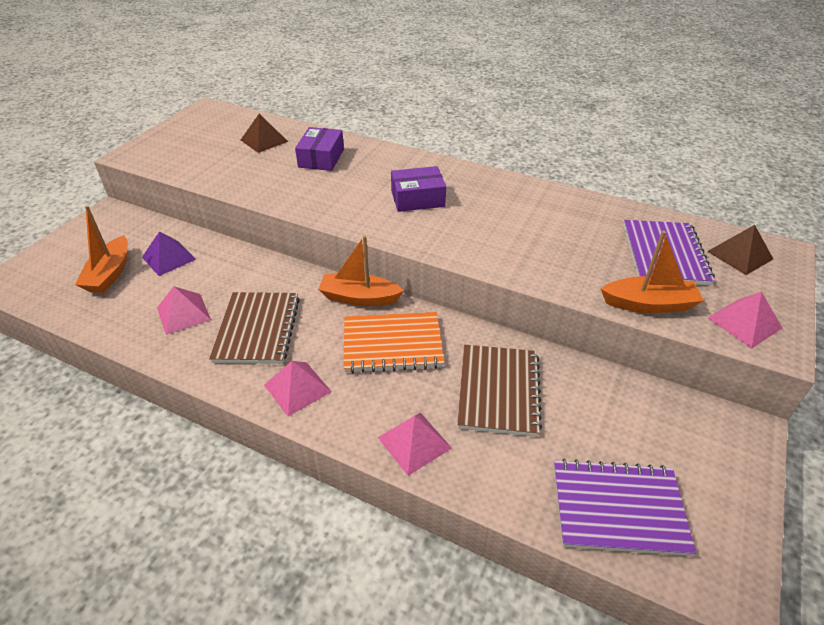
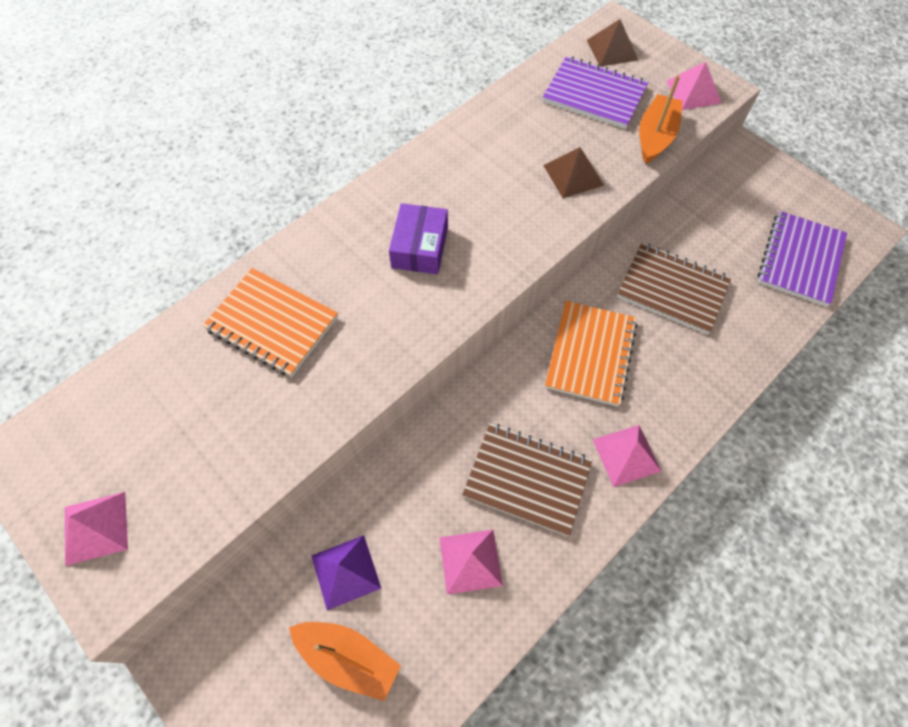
camera: 70 degrees left, 20 degrees up
brown pyramid [241,114,288,153] -> brown pyramid moved to [543,147,604,198]
purple box [295,127,344,171] -> orange notebook [202,268,338,377]
orange boat [318,235,404,306] -> none
pink pyramid [377,412,452,476] -> pink pyramid moved to [65,492,128,566]

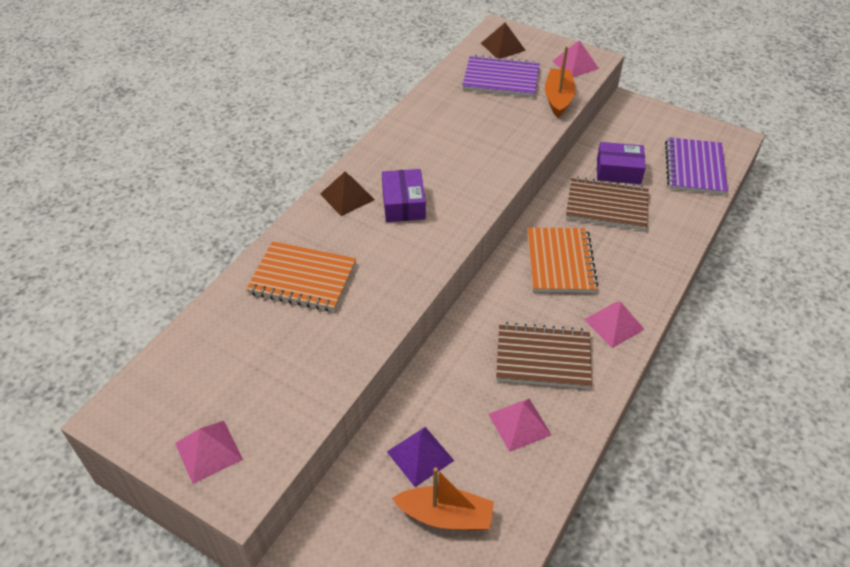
camera: 15 degrees left, 15 degrees down
brown pyramid [543,147,604,198] -> brown pyramid moved to [320,172,375,216]
none -> purple box [597,142,646,184]

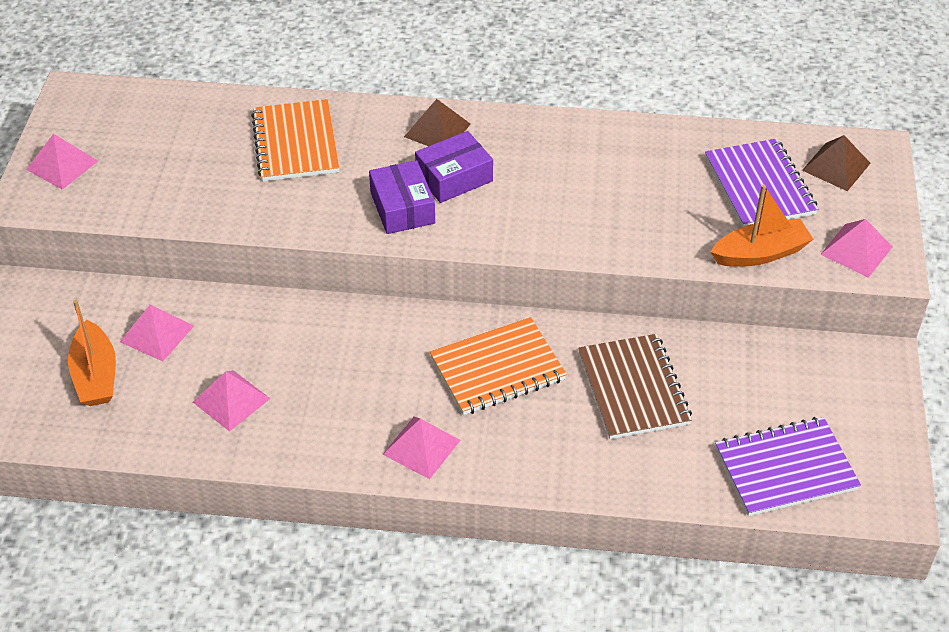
camera: 65 degrees right, 0 degrees up
purple pyramid [387,427,454,487] -> pink pyramid [120,305,194,361]
brown notebook [496,322,592,389] -> none
purple box [597,142,646,184] -> purple box moved to [369,160,435,234]

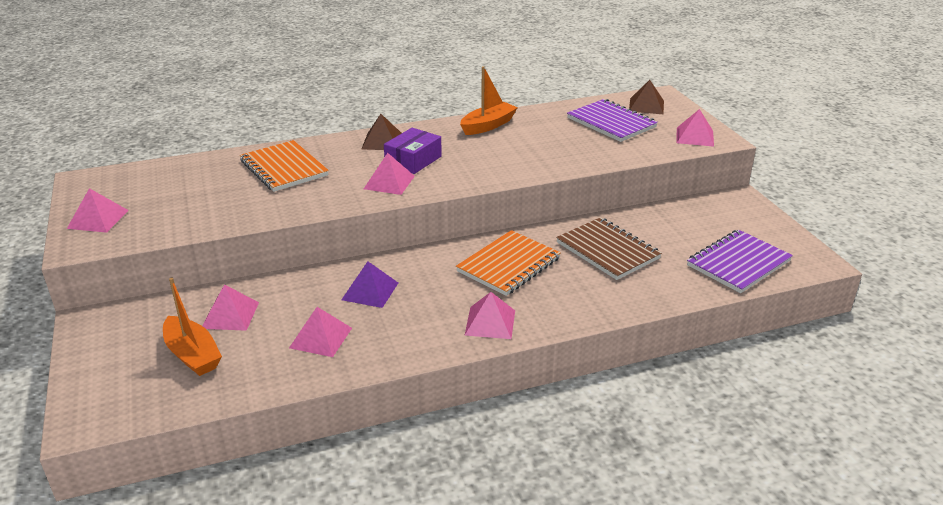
camera: 25 degrees left, 15 degrees down
purple box [369,160,435,234] -> pink pyramid [364,153,415,195]
orange boat [711,185,813,267] -> orange boat moved to [460,66,518,135]
none -> purple pyramid [341,261,398,308]

